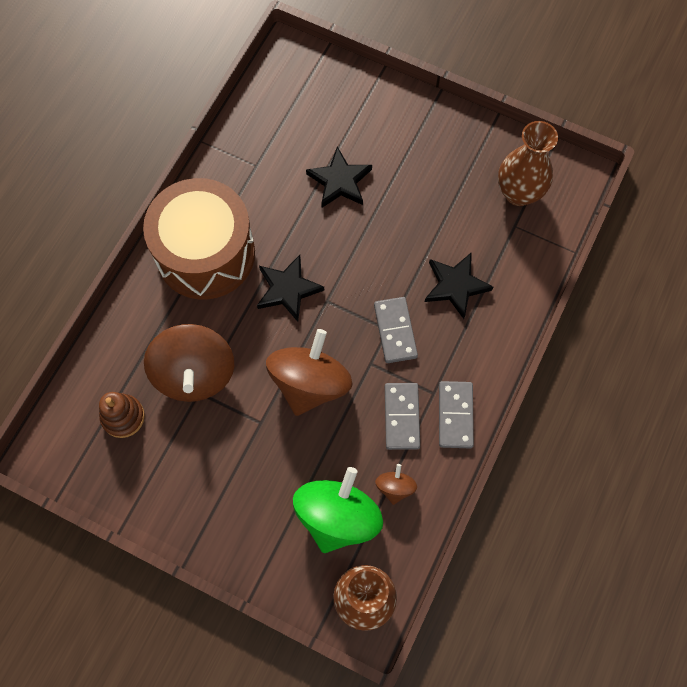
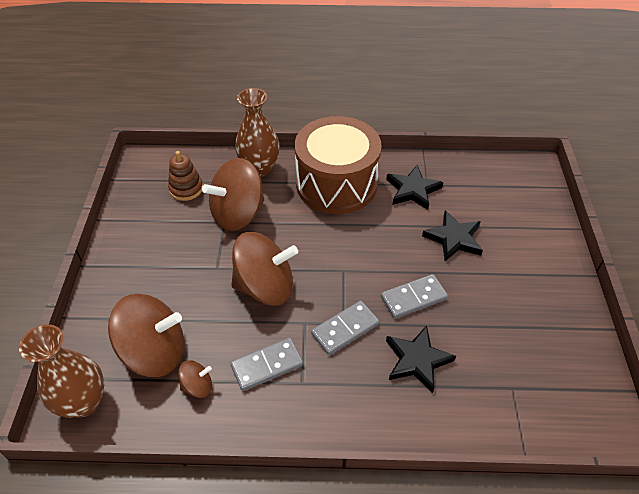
camera: 65 degrees right, 20 degrees down
black star [257,255,324,322] -> black star moved to [386,165,443,210]
green spinning top [293,467,383,553] -> brown spinning top [108,294,184,377]
grey domino [439,381,474,448] -> grey domino moved to [381,274,448,319]
brown vase [498,121,558,206] -> brown vase moved to [235,88,280,177]

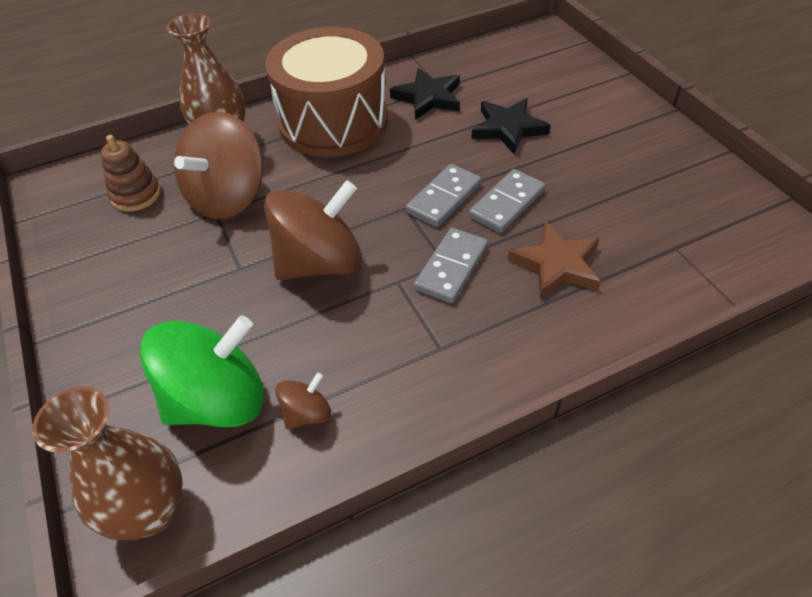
camera: 25 degrees left, 0 degrees up
brown spinning top [108,294,184,377] -> green spinning top [140,315,264,427]
grey domino [230,338,303,391] -> grey domino moved to [406,164,481,227]
black star [386,325,456,393] -> brown star [508,221,601,299]

